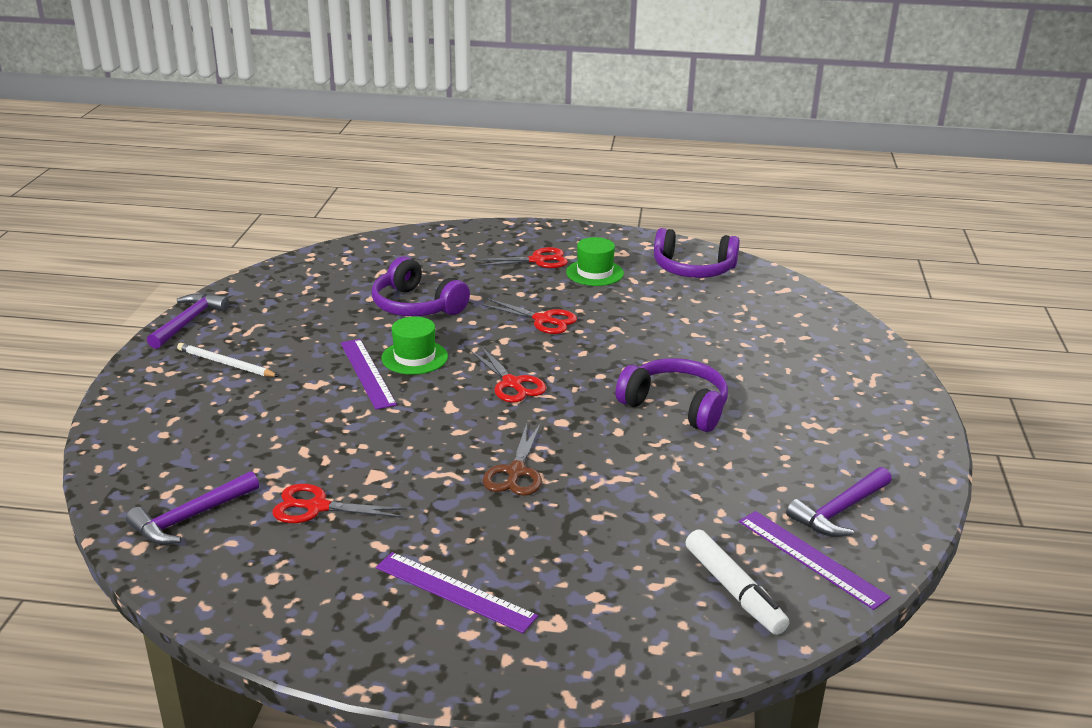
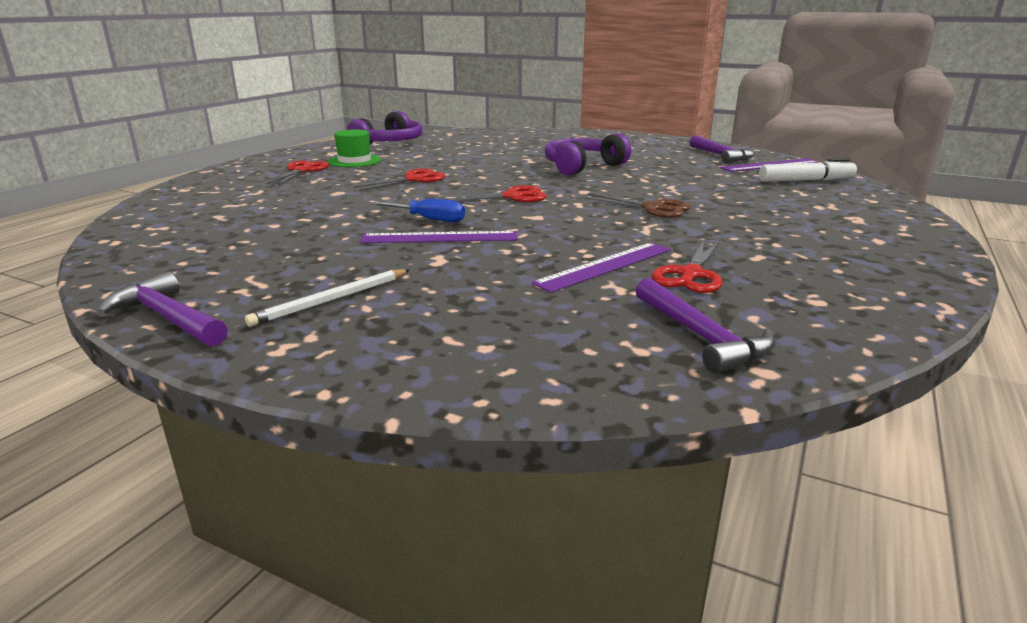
camera: 70 degrees left, 5 degrees down
purple headphones [372,257,470,316] -> none
purple ruler [376,552,538,633] -> purple ruler moved to [531,243,671,293]
green hat [382,317,448,375] -> blue screwdriver [371,199,465,222]

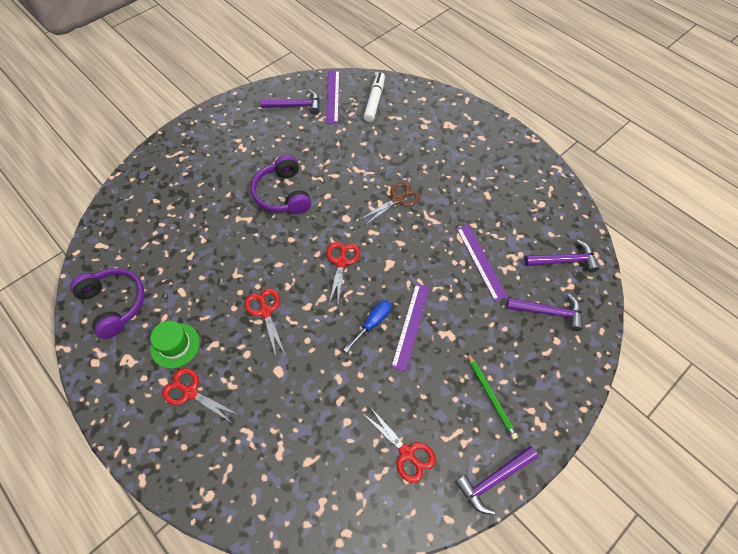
camera: 70 degrees left, 35 degrees up
white pencil [245,269,410,327] -> green pencil [467,353,518,440]
red scissors [652,241,723,293] -> red scissors moved to [362,407,436,483]
none -> purple hammer [506,294,583,331]

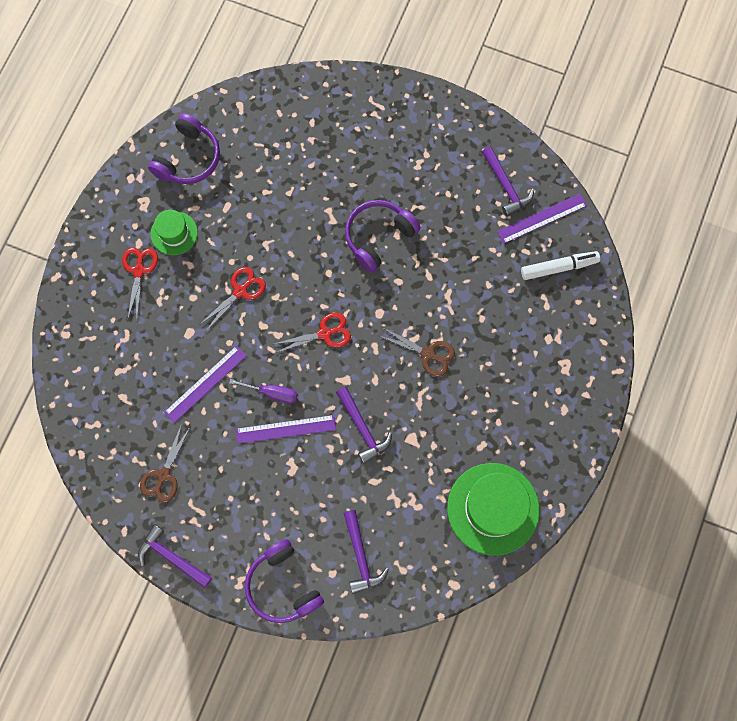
camera: 65 degrees right, 15 degrees up
blue screwdriver [344,300,392,353] -> purple screwdriver [229,379,298,403]
red scissors [362,407,436,483] -> brown scissors [140,424,190,502]
purple ruler [457,225,508,301] -> purple ruler moved to [164,346,246,423]
green pencil [467,353,518,440] -> none
purple hammer [525,240,600,273] -> purple hammer moved to [336,387,392,464]
none -> purple headphones [245,539,324,623]
none -> green hat [447,463,539,556]

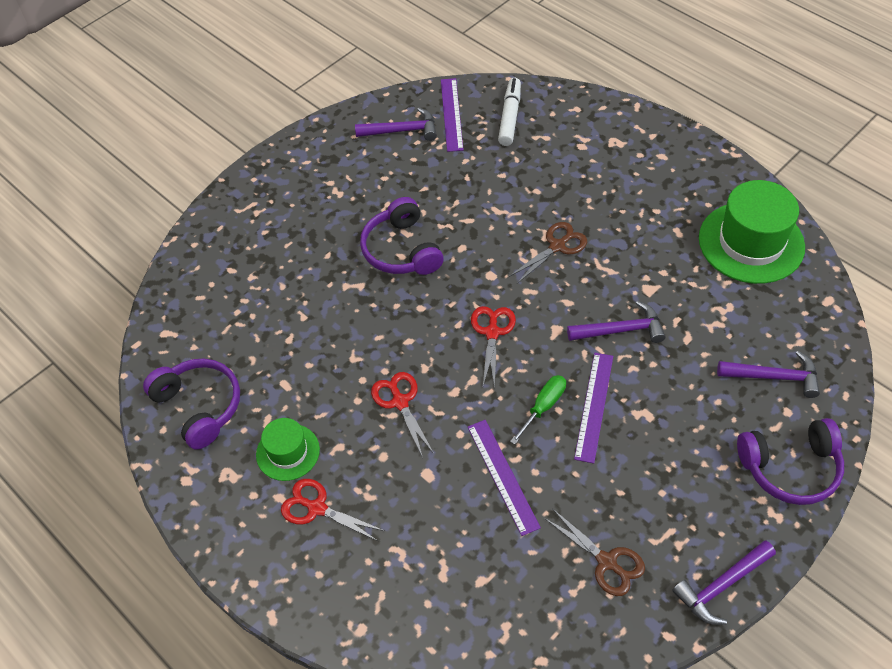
camera: 65 degrees left, 20 degrees down
purple screwdriver [229,379,298,403] -> green screwdriver [510,375,566,444]

